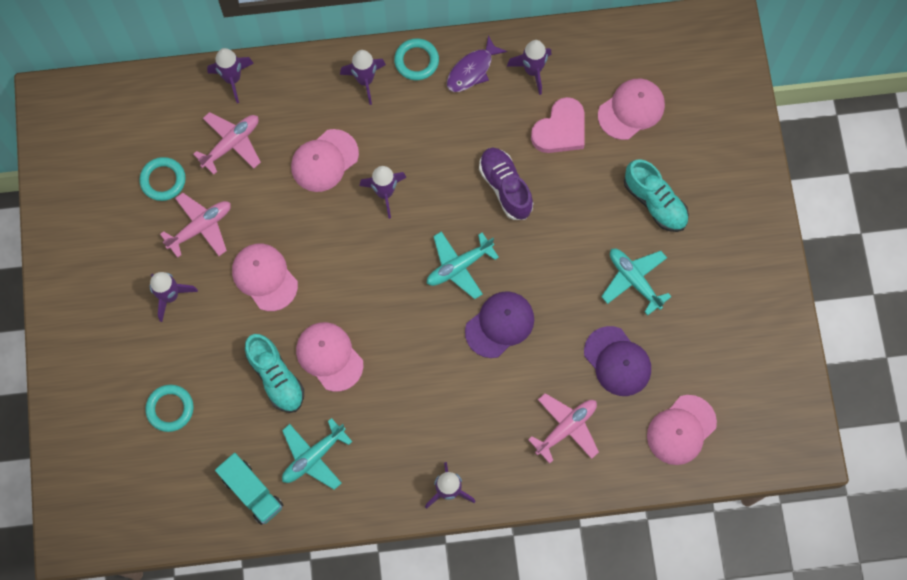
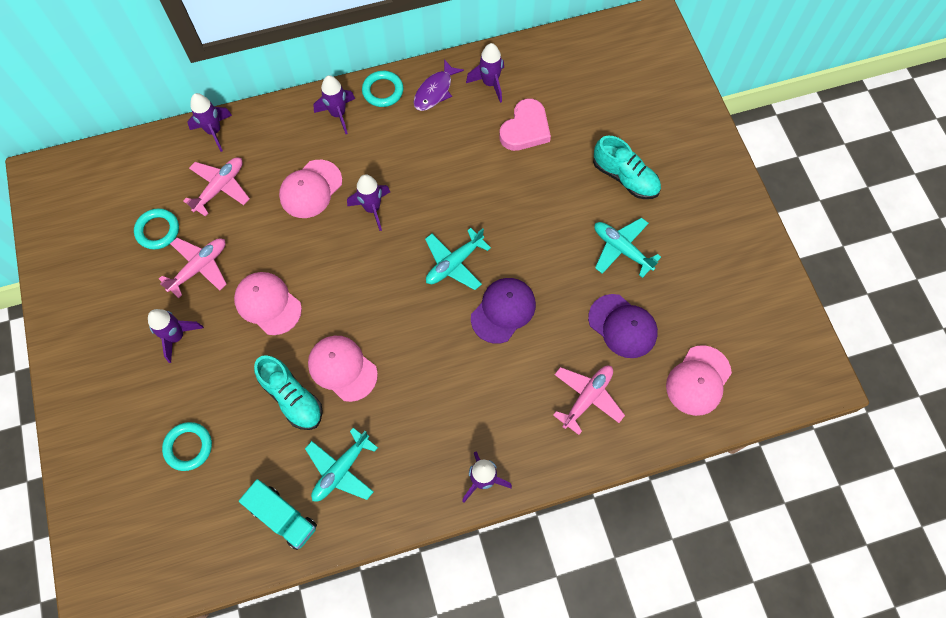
camera: 10 degrees left, 5 degrees down
purple shoe [479,147,533,220] -> none
pink cap [598,79,665,140] -> none

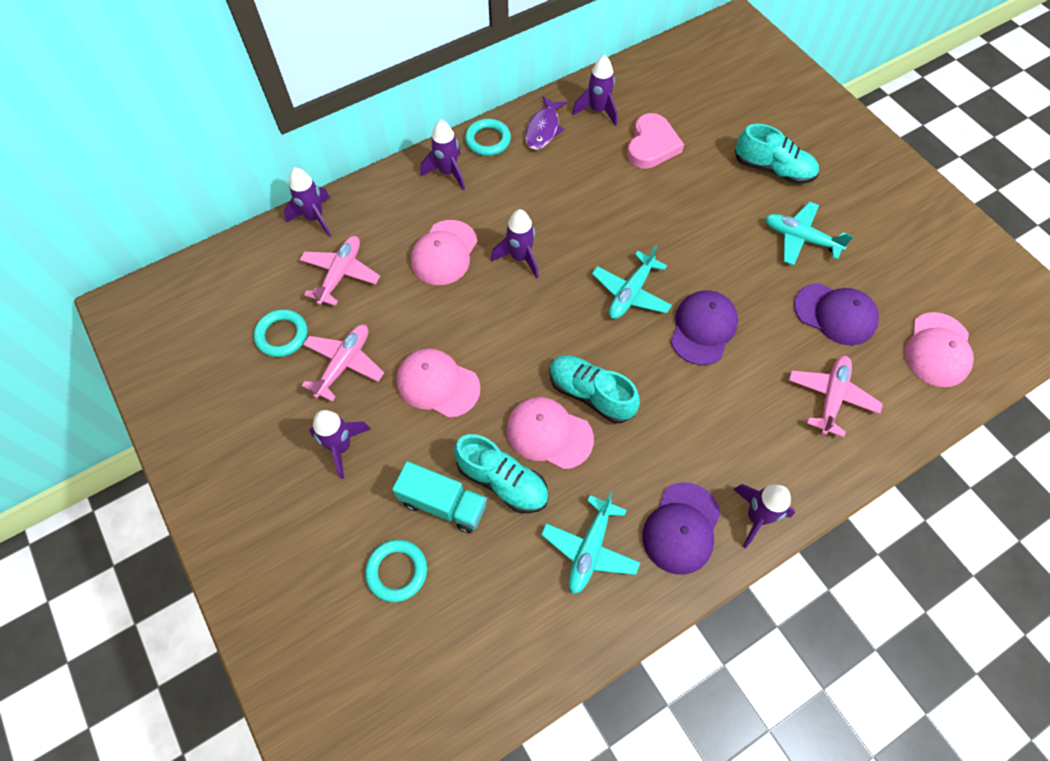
camera: 15 degrees left, 5 degrees down
turquoise truck [239,479,317,550] -> turquoise truck moved to [392,461,487,533]
none -> turquoise shoe [549,355,640,423]
none -> purple cap [642,482,721,575]

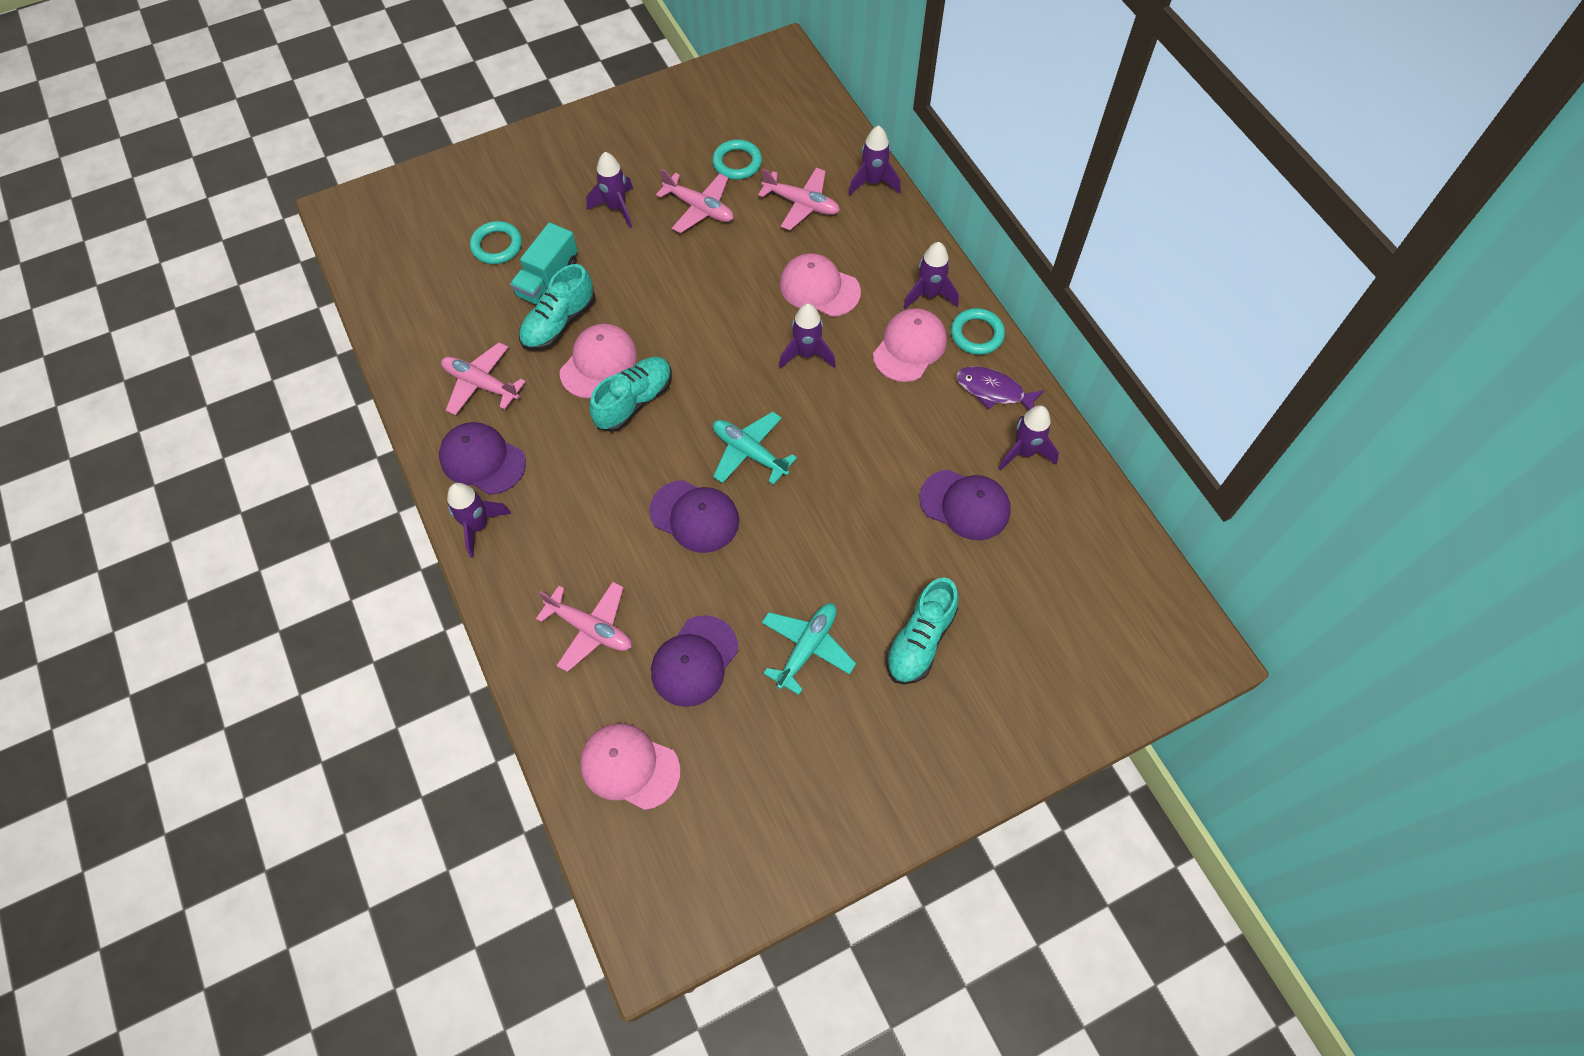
camera: 95 degrees right, 0 degrees up
pink cap [397,349,480,418] -> pink cap moved to [873,308,947,382]
turquoise plane [541,492,640,594] -> pink plane [441,342,526,416]
pink heart [627,113,684,169] -> purple cap [920,469,1011,540]

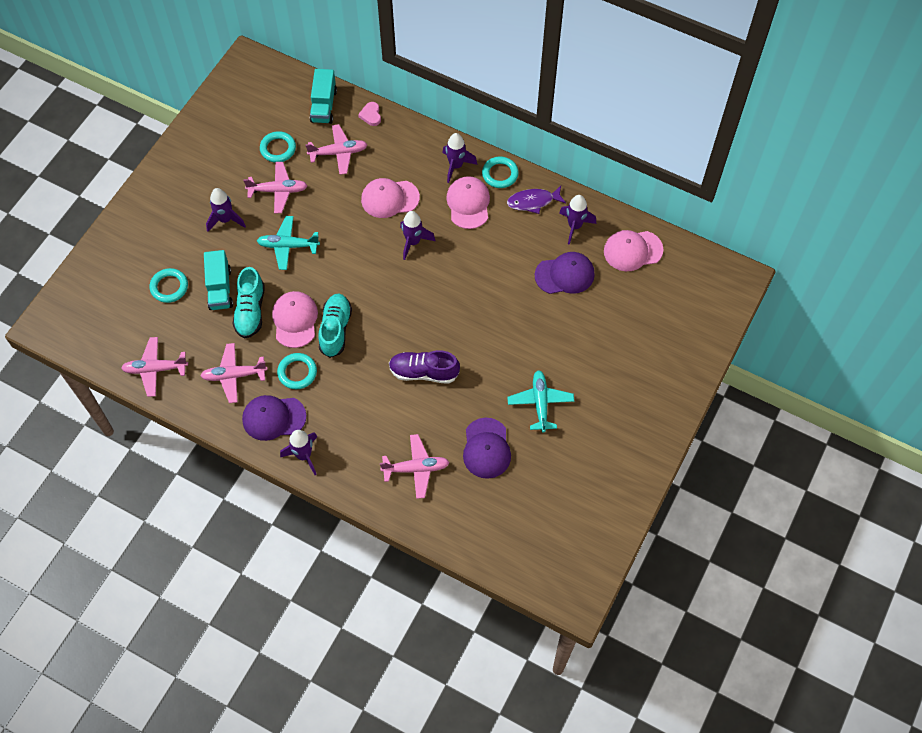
camera: 35 degrees left, 0 degrees up
pink cap [580,723,681,810] -> pink cap moved to [604,230,663,271]
purple cap [649,480,739,553] -> purple shoe [389,350,460,384]
turquoise plane [713,411,797,485] -> turquoise plane moved to [257,216,320,270]
purple rocket [849,125,901,195] -> pink heart [358,102,381,126]
turquoise shoe [886,577,959,685] -> none
none -> pink plane [121,337,188,397]
none -> turquoise ring [277,353,317,389]
none -> turquoise truck [310,69,337,124]

